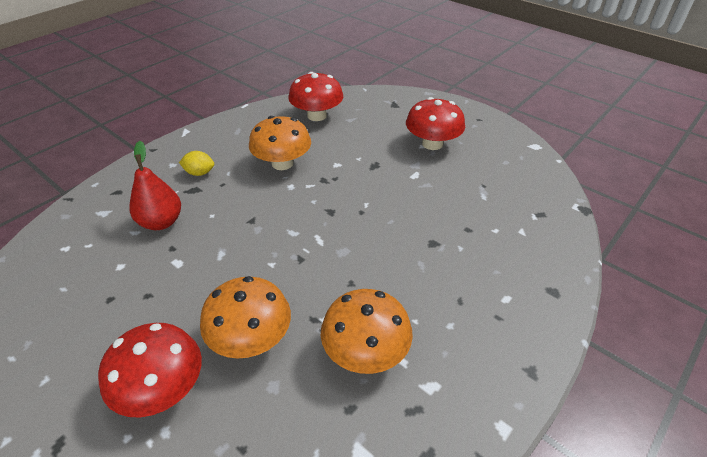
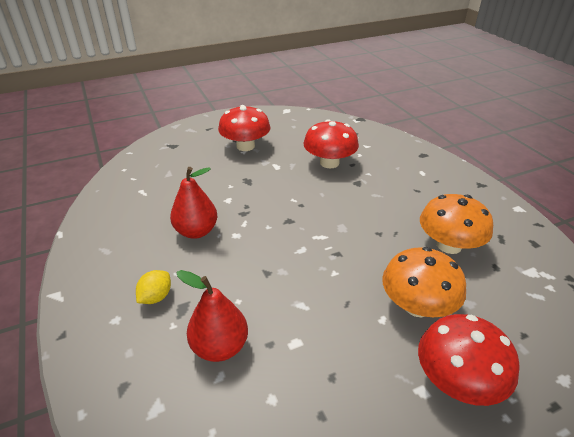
camera: 65 degrees left, 5 degrees down
orange mushroom [249,116,311,170] -> red pear [170,167,217,239]
red mushroom [288,72,343,121] -> red mushroom moved to [303,120,359,168]

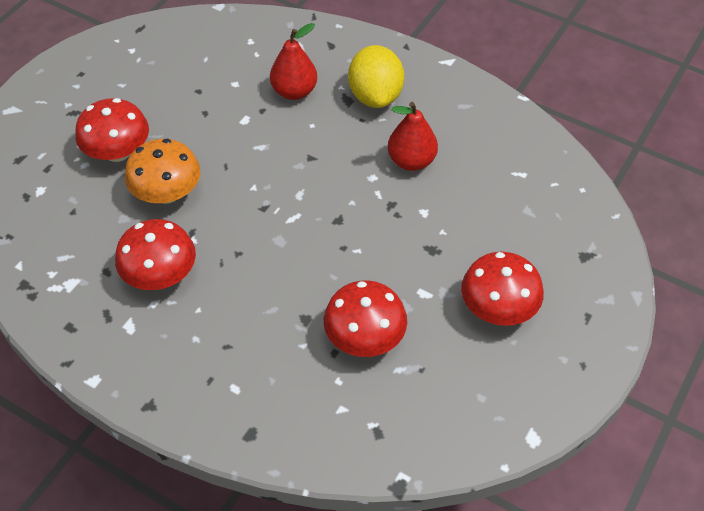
camera: 145 degrees right, 15 degrees up
yellow lemon [136,270,171,304] -> yellow lemon [348,45,404,108], size x2.02
orange mushroom [420,194,493,254] -> red mushroom [115,219,196,290]

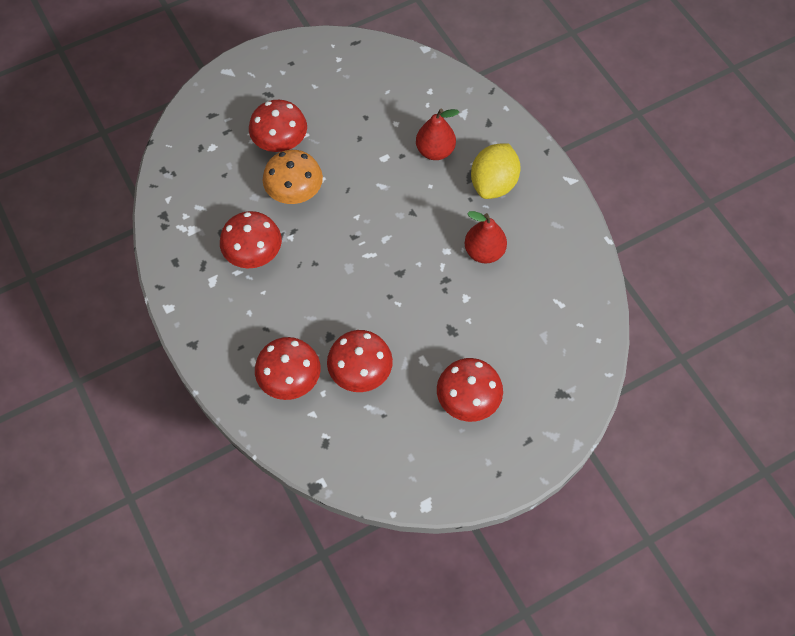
camera: 30 degrees right, 10 degrees up
none -> red mushroom [255,337,321,400]

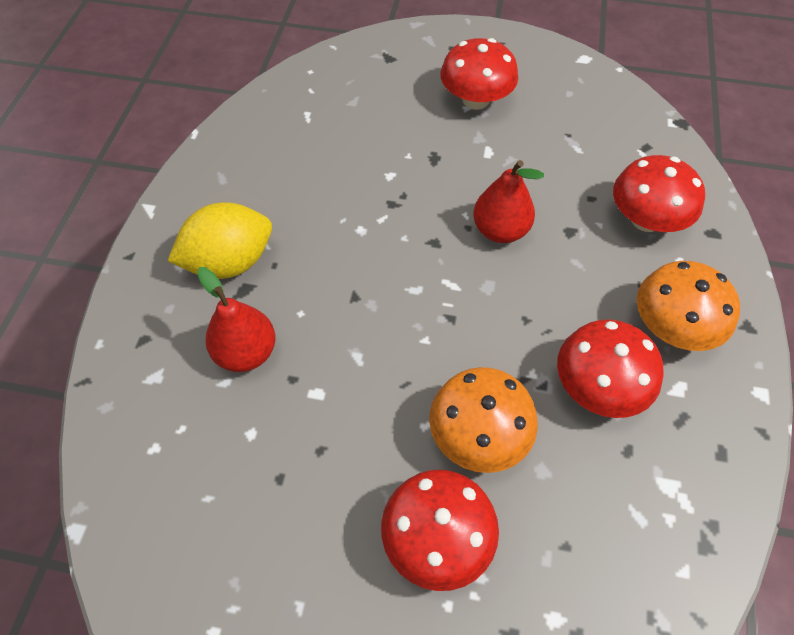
camera: 140 degrees left, 5 degrees down
red mushroom [327,330,393,392] -> none
red pear [465,211,507,263] -> red pear moved to [473,160,544,243]
none -> orange mushroom [637,261,740,351]

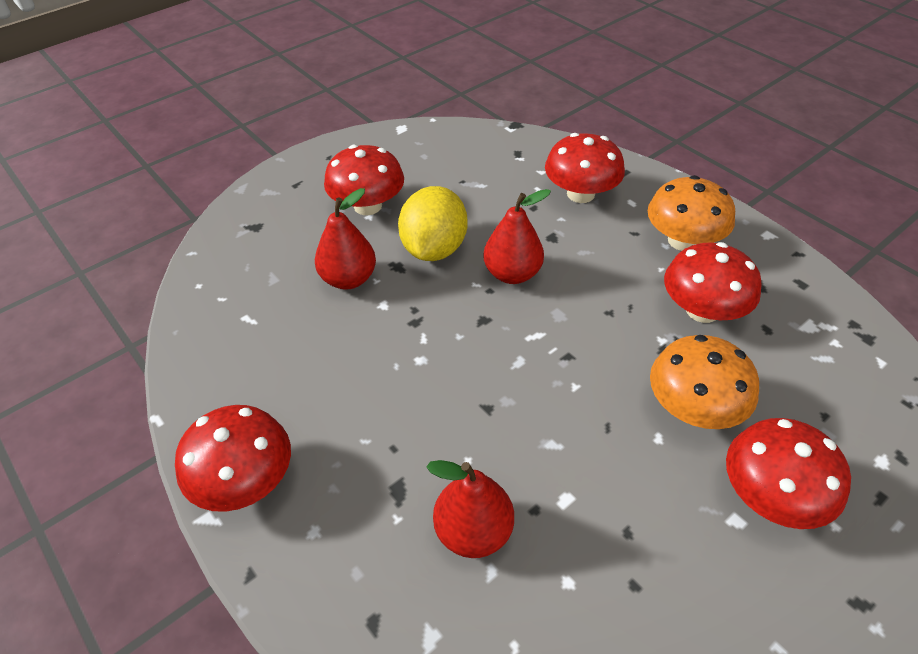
camera: 50 degrees left, 10 degrees down
yellow lemon [168,202,272,279] -> yellow lemon moved to [398,186,467,261]
none -> red mushroom [175,405,291,512]
none -> red pear [315,188,376,290]

